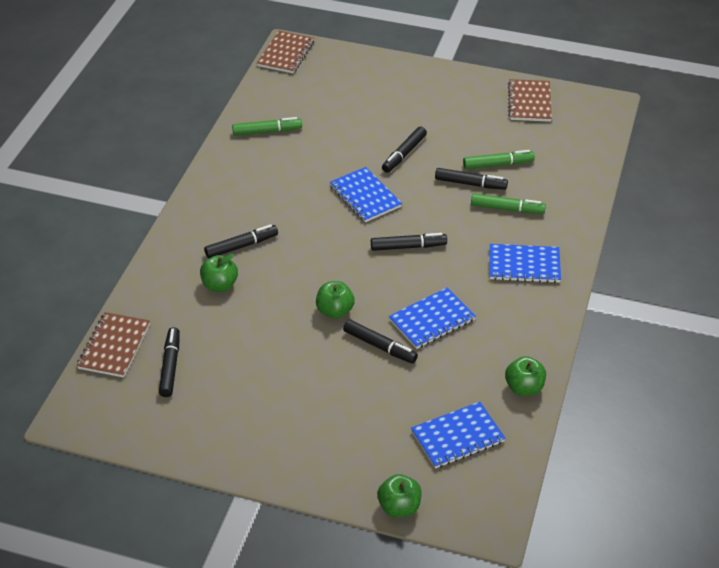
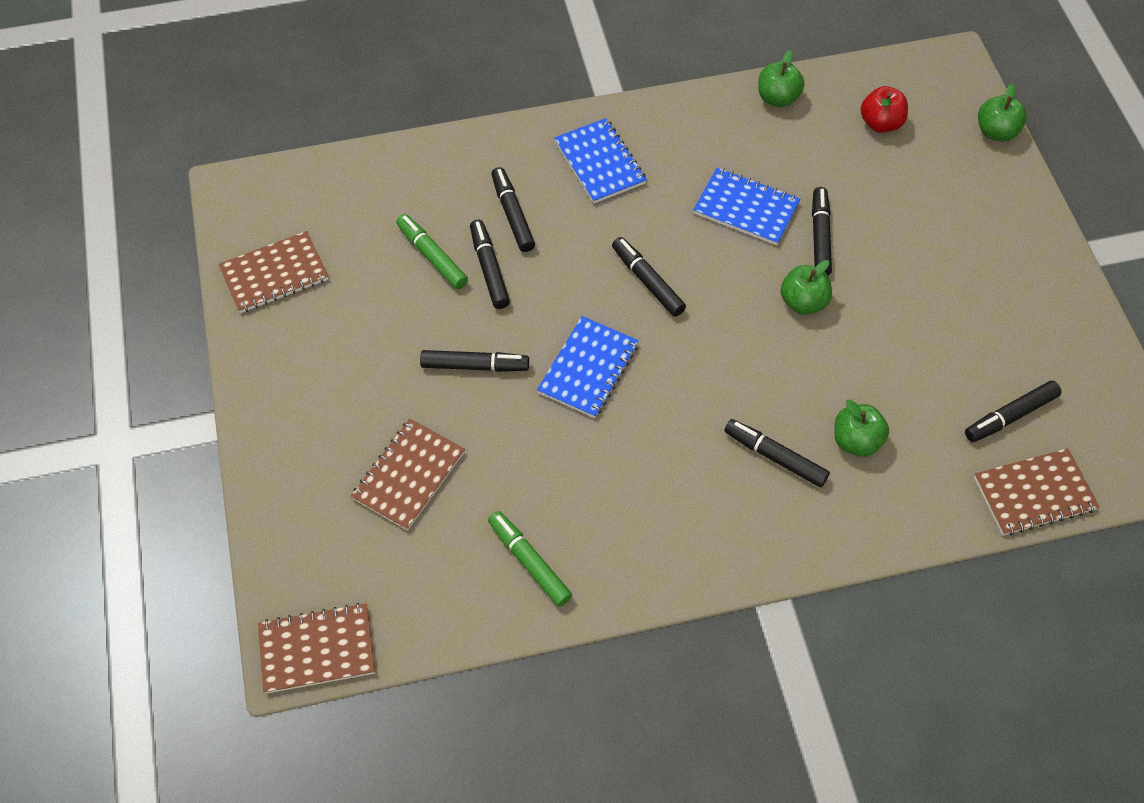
camera: 120 degrees left, 15 degrees up
blue notebook [411,402,506,469] -> red apple [861,86,908,133]
green marker [471,193,546,214] -> black marker [491,167,535,252]
none -> brown notebook [351,419,465,531]

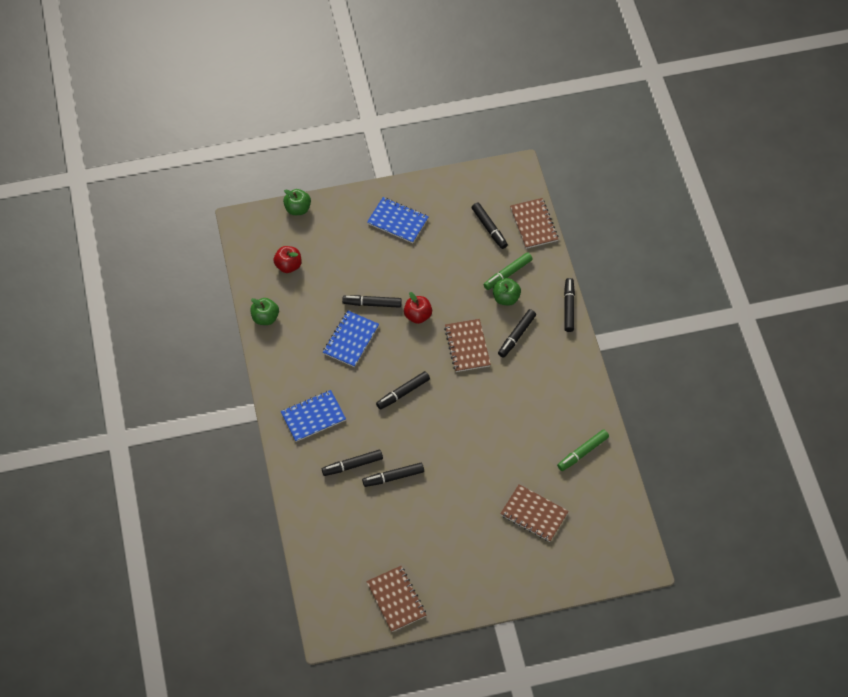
camera: 90 degrees left, 0 degrees up
brown notebook [258,603,375,694] -> brown notebook moved to [444,319,491,372]
green marker [396,214,468,289] -> green marker moved to [483,252,532,290]
black marker [420,350,529,372] -> black marker moved to [564,278,575,332]
blue notebook [537,316,639,418] -> blue notebook moved to [367,197,429,243]
green apple [781,260,832,315] -> red apple [404,292,432,324]

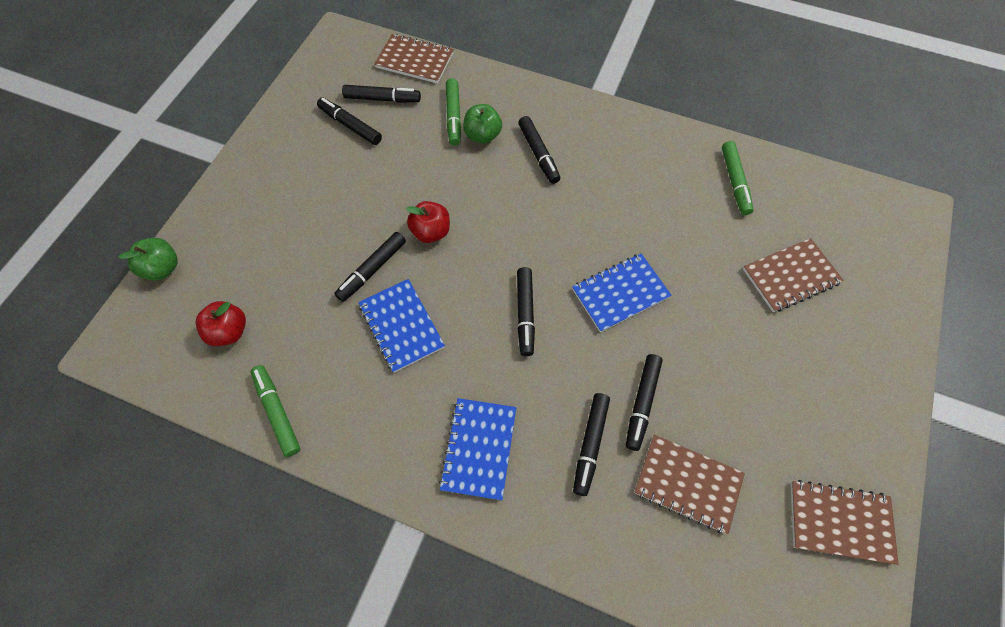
camera: 55 degrees left, 5 degrees up
green apple [250,298,279,325] -> green marker [251,365,301,457]
blue notebook [367,197,429,243] -> blue notebook moved to [572,253,672,332]
brown notebook [444,319,491,372] -> brown notebook moved to [634,435,745,534]
black marker [564,278,575,332] -> black marker moved to [317,98,382,145]

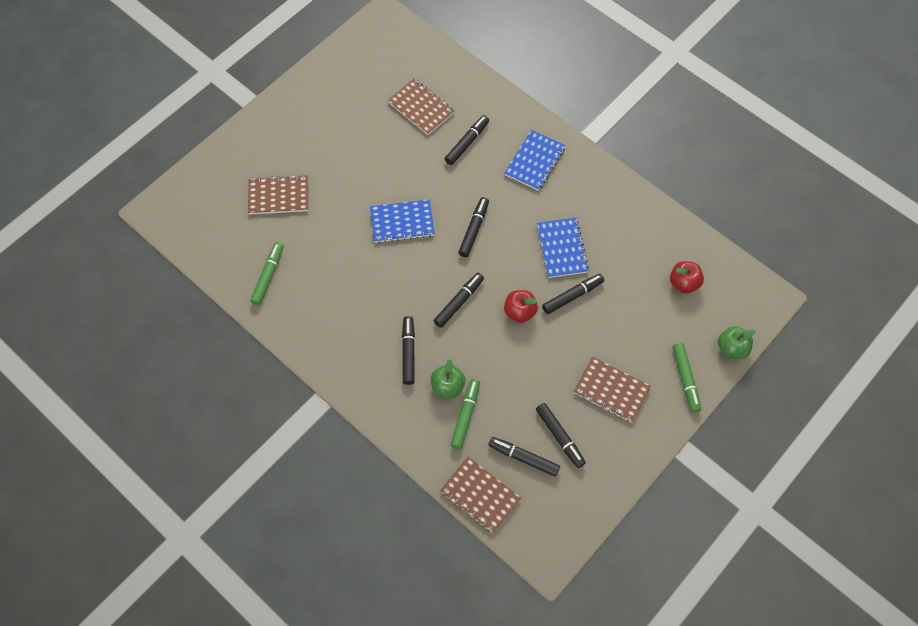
camera: 160 degrees left, 0 degrees up
green marker [251,365,301,457] -> green marker moved to [672,343,701,412]
black marker [626,354,663,451] -> black marker moved to [434,273,484,328]
brown notebook [791,480,899,565] -> brown notebook moved to [573,357,651,423]

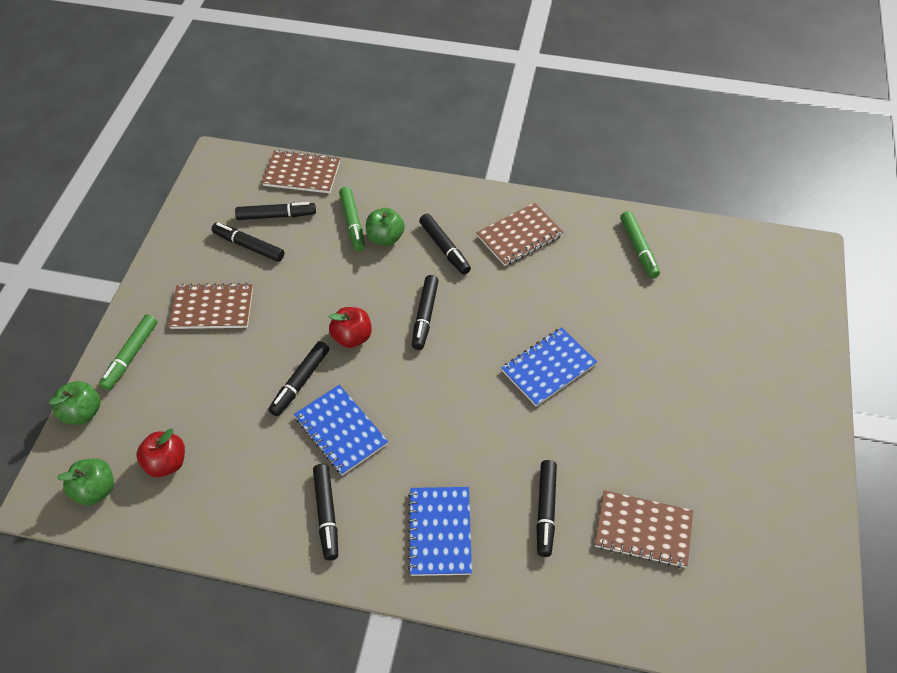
camera: 150 degrees right, 10 degrees down
brown notebook [248,175,309,215] -> brown notebook moved to [477,203,564,266]
black marker [458,197,489,257] -> black marker moved to [313,464,338,560]
green marker [672,343,701,412] -> green marker turned 120 degrees counterclockwise [99,314,157,391]
none -> green apple [57,459,114,506]

